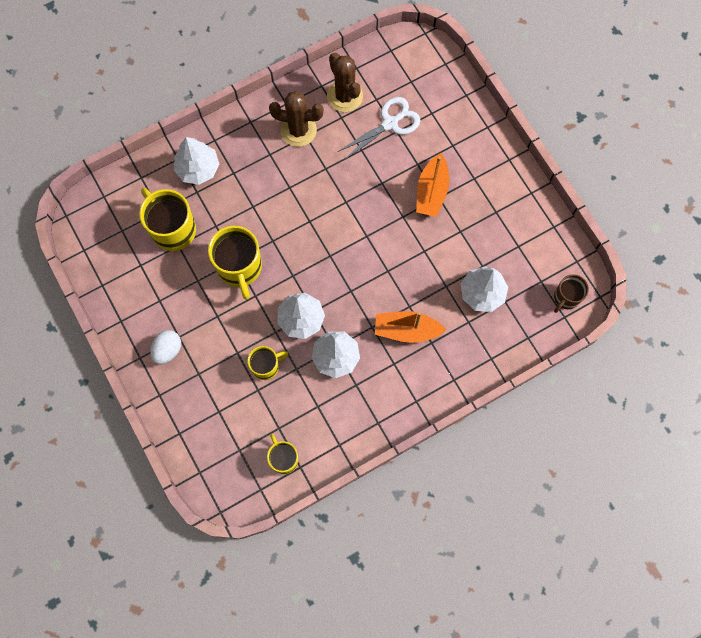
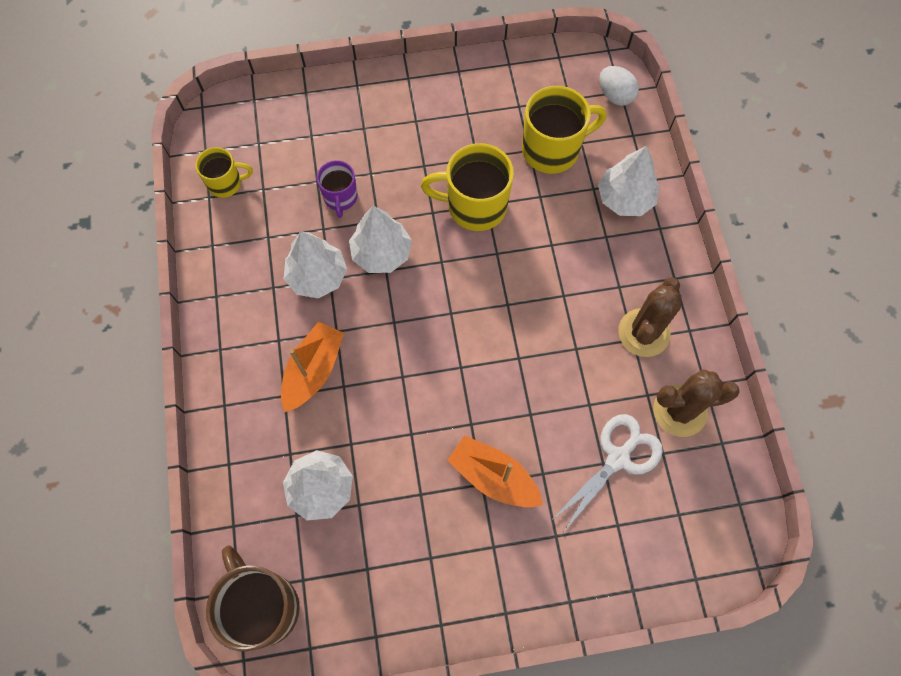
camera: 110 degrees right, 5 degrees down
white egg [150,330,181,364] -> white egg moved to [599,66,639,106]
yellow mug [247,346,288,380] -> purple mug [317,160,358,218]
white scissors [337,97,420,161] -> white scissors turned 120 degrees counterclockwise [552,414,663,531]
brown mug [554,274,589,313] -> brown mug [206,546,300,652], size x1.71

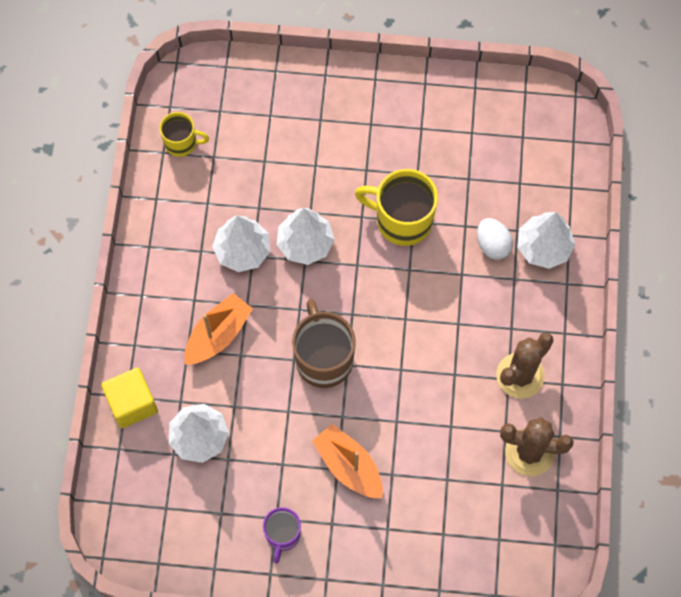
camera: 15 degrees right, 0 degrees up
brown mug [206,546,300,652] -> brown mug moved to [292,299,356,388]
purple mug [317,160,358,218] -> purple mug moved to [263,507,301,563]
yellow mug [522,86,607,174] -> none
white scissors [552,414,663,531] -> none
white egg [599,66,639,106] -> white egg moved to [477,218,513,260]
none -> yellow cube [101,368,158,428]

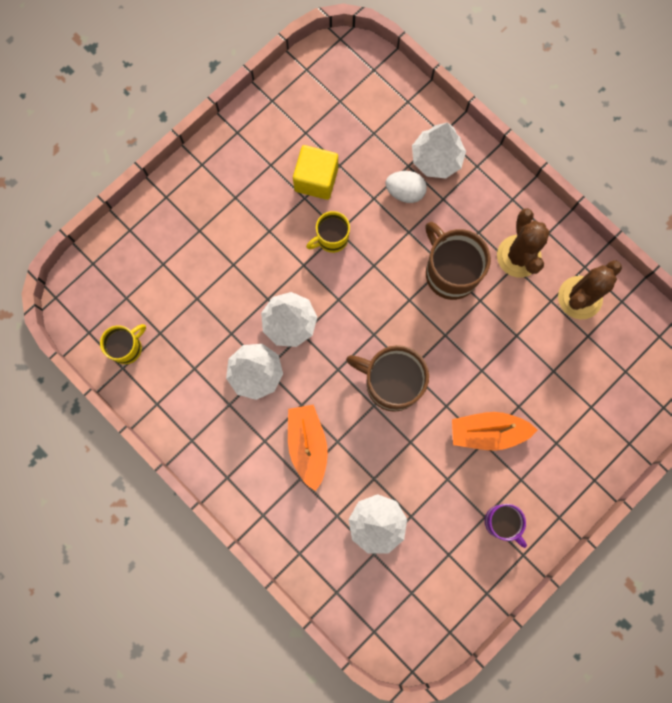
camera: 50 degrees left, 10 degrees up
yellow cube [101,368,158,428] -> yellow cube moved to [293,145,338,200]
yellow mug [355,169,438,246] -> yellow mug [306,211,350,253], size x0.59
none -> brown mug [425,222,491,300]

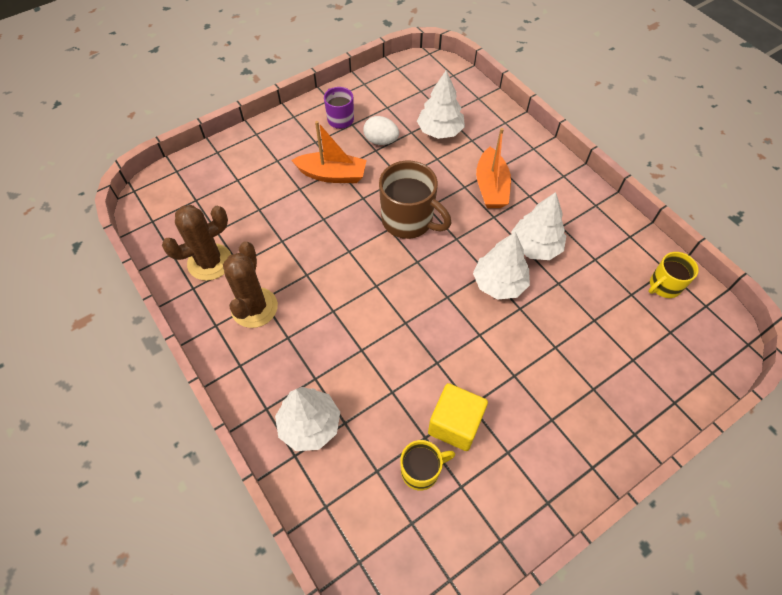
camera: 170 degrees left, 20 degrees down
yellow mug [306,211,350,253] -> yellow mug moved to [400,440,455,491]
white egg [385,171,427,203] -> white egg moved to [363,116,399,145]
brown mug [425,222,491,300] -> none

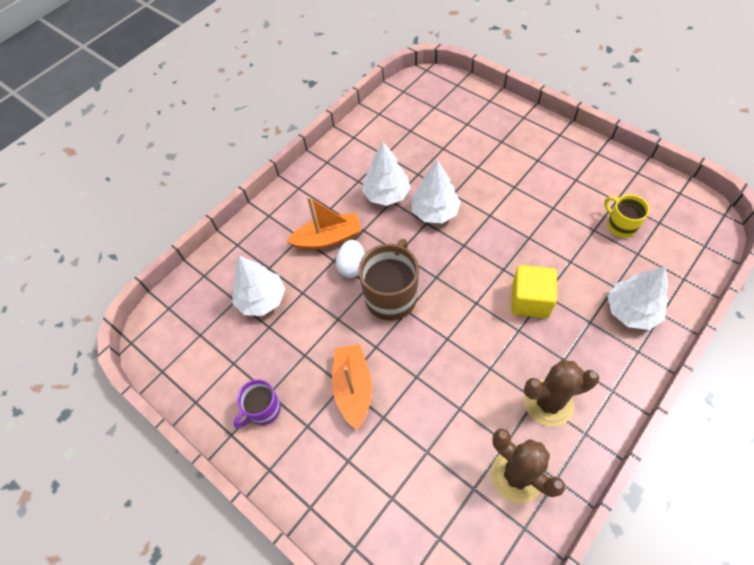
camera: 100 degrees left, 0 degrees up
white egg [363,116,399,145] -> white egg moved to [335,240,365,278]
yellow cube [428,383,488,451] -> yellow cube moved to [511,265,557,318]
yellow mug [649,252,699,298] -> none

